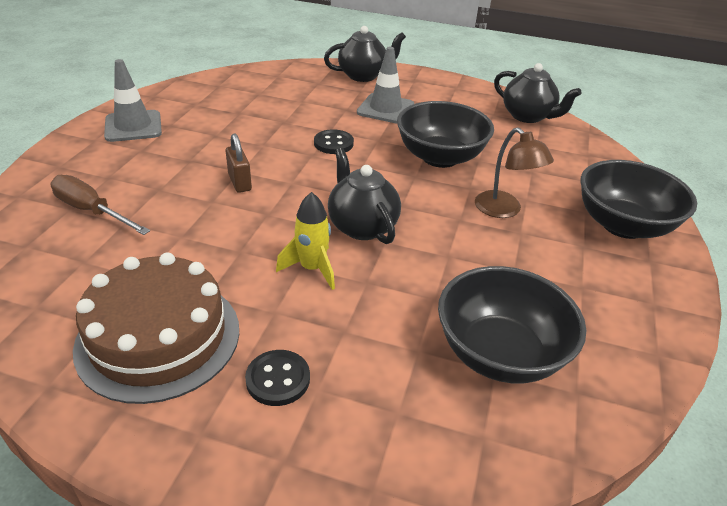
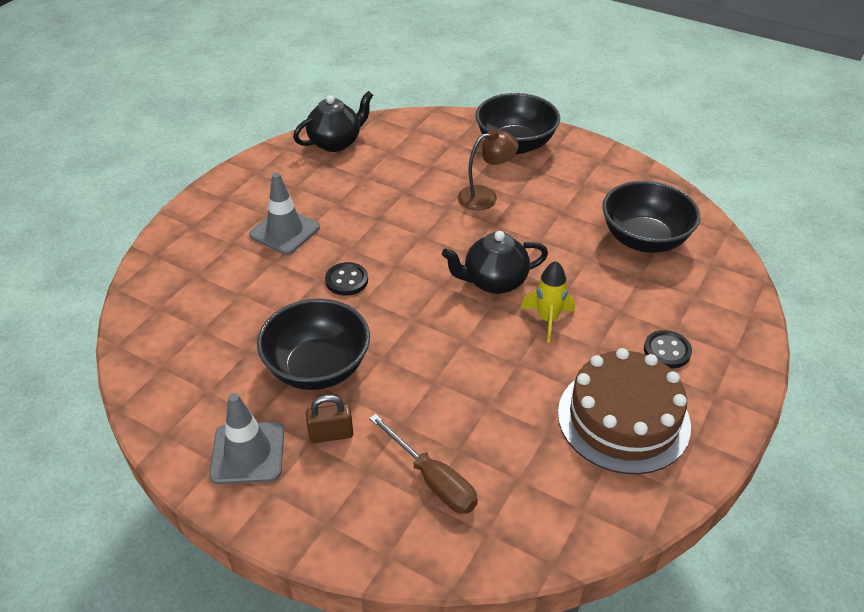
camera: 75 degrees left, 5 degrees up
brown screwdriver [50,175,150,235] -> brown screwdriver turned 90 degrees counterclockwise [369,414,478,514]
brown padlock [226,134,252,193] -> brown padlock moved to [306,395,353,443]
black teapot [324,26,406,82] -> none
black bowl [397,101,494,168] -> black bowl moved to [257,299,370,390]

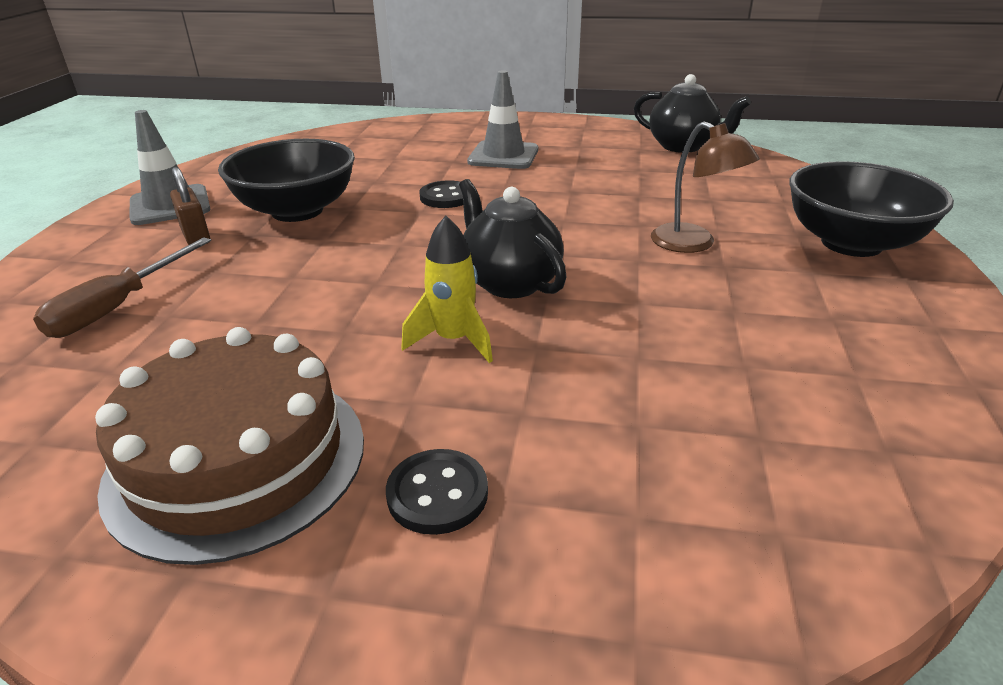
camera: 70 degrees right, 10 degrees down
black bowl [602,181,700,253] -> none

